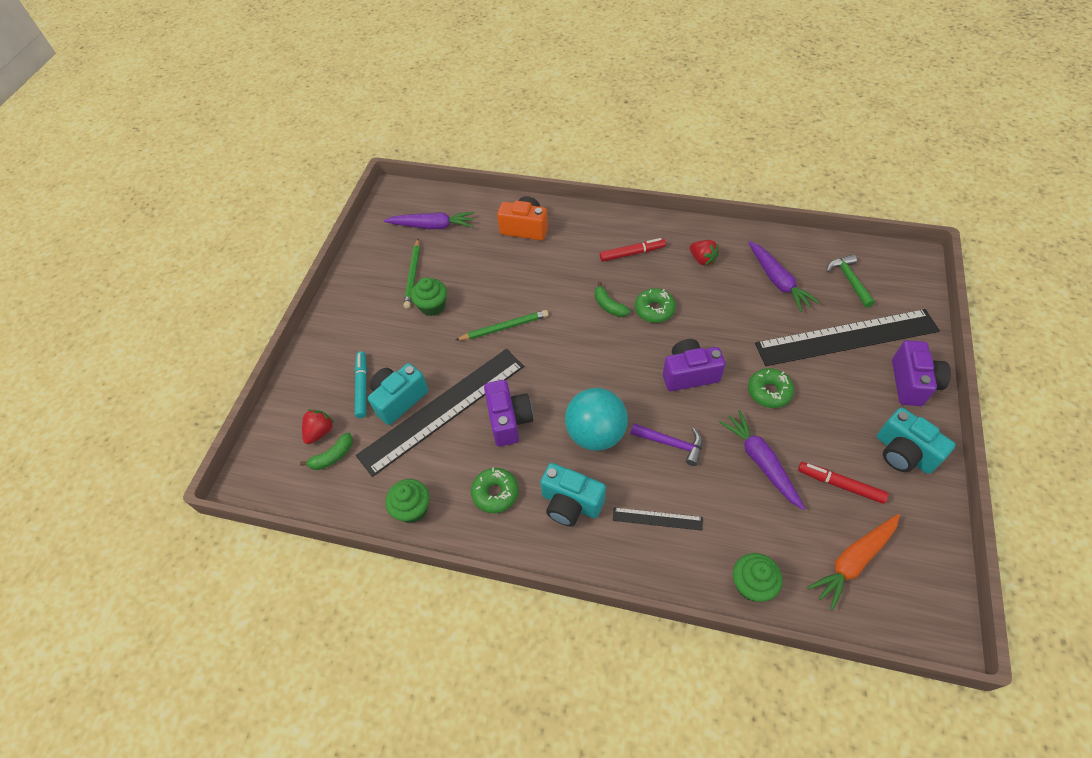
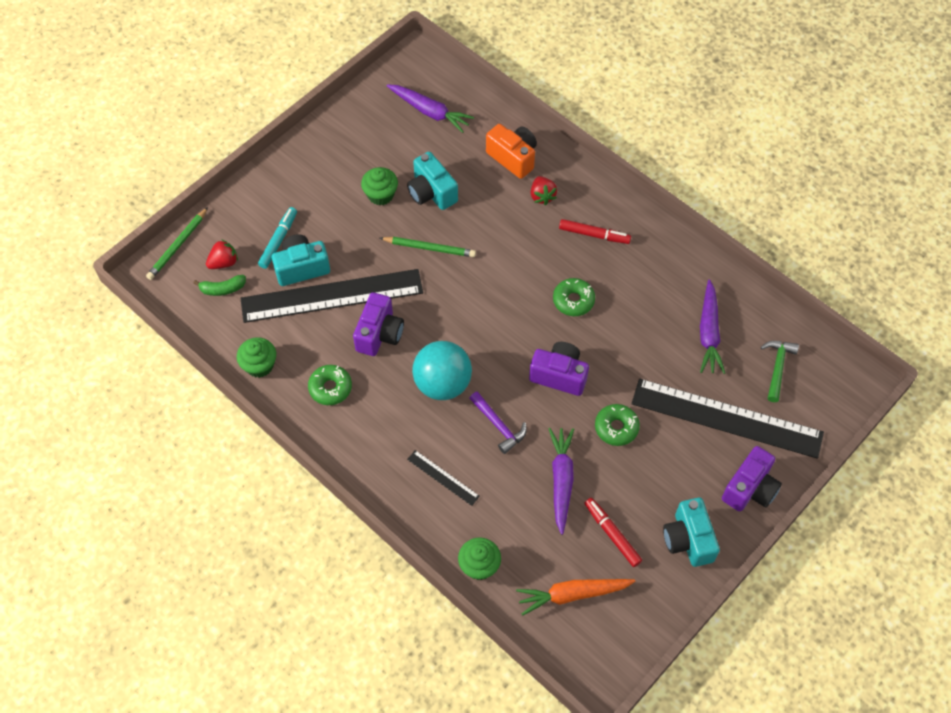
camera: 25 degrees right, 5 degrees up
green pencil [404,239,420,309] -> green pencil moved to [146,207,208,280]
turquoise camera [540,463,606,527] -> turquoise camera moved to [407,152,458,210]
green banana [594,282,630,317] -> none
red strawberry [690,240,719,266] -> red strawberry moved to [531,176,557,205]

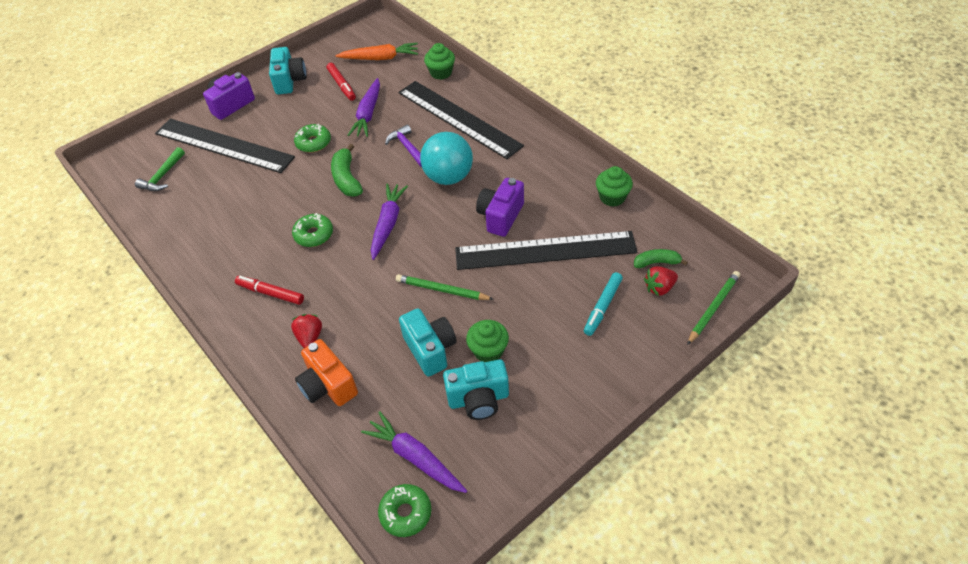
camera: 170 degrees left, 10 degrees down
turquoise camera [272,234,330,286] -> turquoise camera moved to [443,359,509,420]
green donut [308,365,352,405] -> green donut moved to [378,484,431,537]
black ruler [407,450,480,506] -> black ruler [399,81,524,159], size x2.36
purple camera [529,342,589,396] -> green banana [331,144,363,197]
purple carrot [700,279,725,374] -> purple carrot moved to [371,183,408,260]

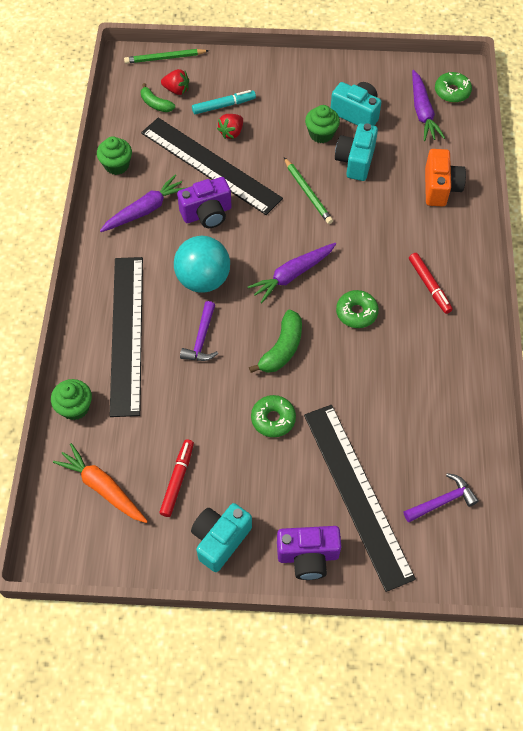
camera: 140 degrees left, 10 degrees up
green hammer [135,147,185,191] -> purple hammer [403,473,479,522]
red strawberry [291,314,322,348] -> red strawberry moved to [217,114,243,139]
purple carrot [348,78,380,137] -> purple carrot moved to [100,175,188,232]

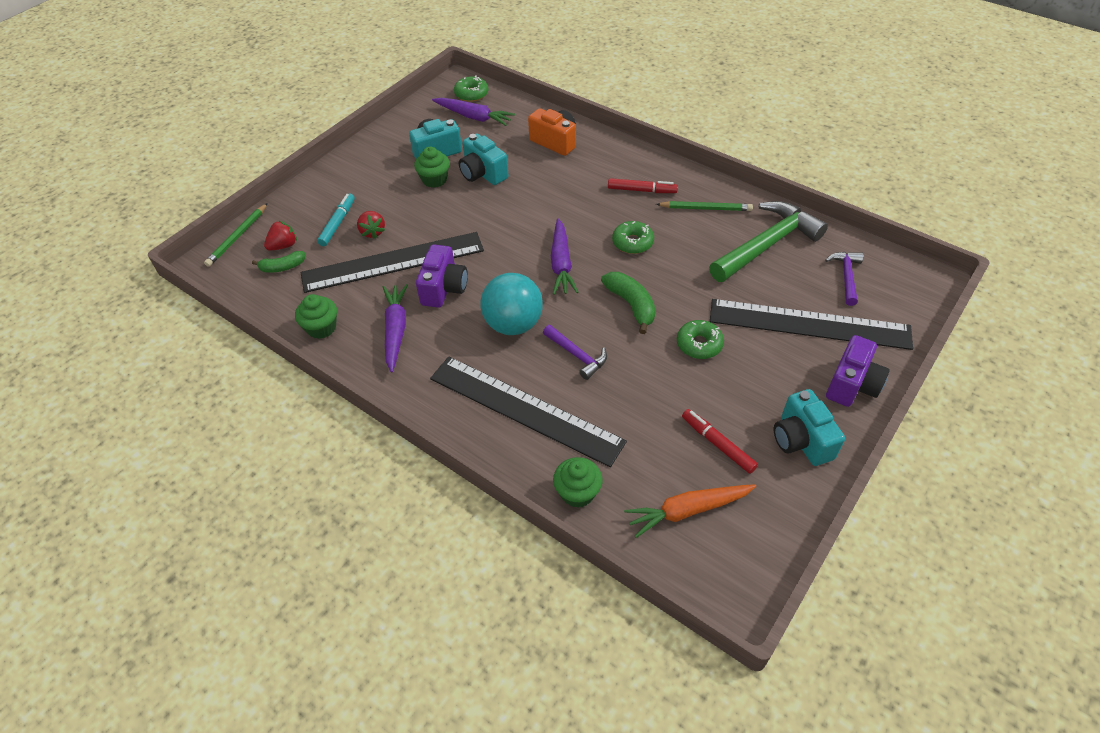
camera: 55 degrees left, 10 degrees down
green pencil [284,158,333,224] -> green pencil moved to [656,201,753,211]
none -> green hammer [709,201,828,282]

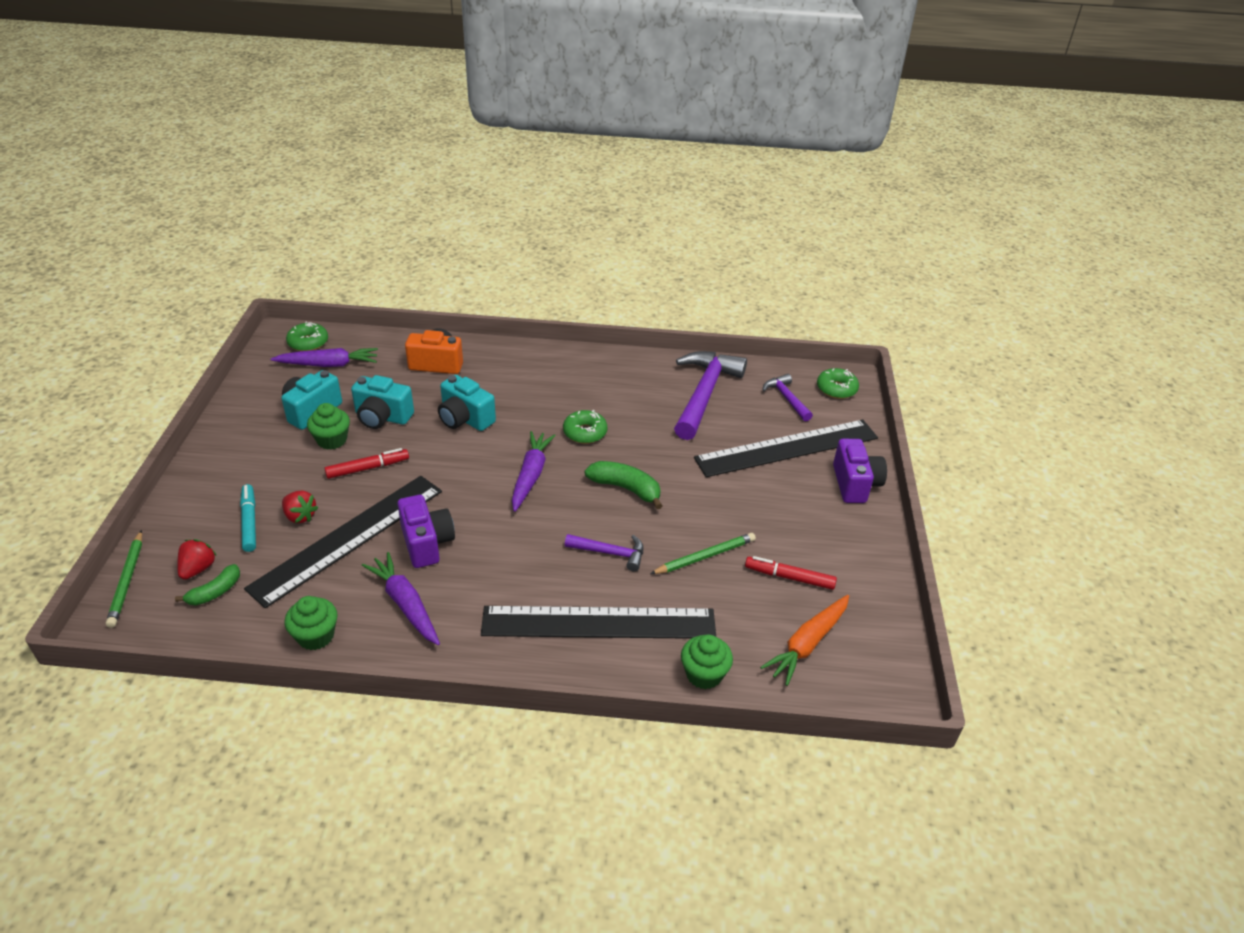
camera: 35 degrees left, 10 degrees down
turquoise ball [480,273,543,335] -> none
purple carrot [551,218,578,295] -> purple carrot turned 135 degrees counterclockwise [512,431,556,512]
red marker [608,178,678,193] -> red marker moved to [325,448,409,479]
green pencil [656,201,753,211] -> green pencil moved to [650,533,756,574]
green donut [677,320,724,359] -> green donut moved to [817,368,859,399]
green hammer [709,201,828,282] -> purple hammer [674,351,747,440]
turquoise camera [774,389,845,466] -> turquoise camera moved to [438,375,496,431]

